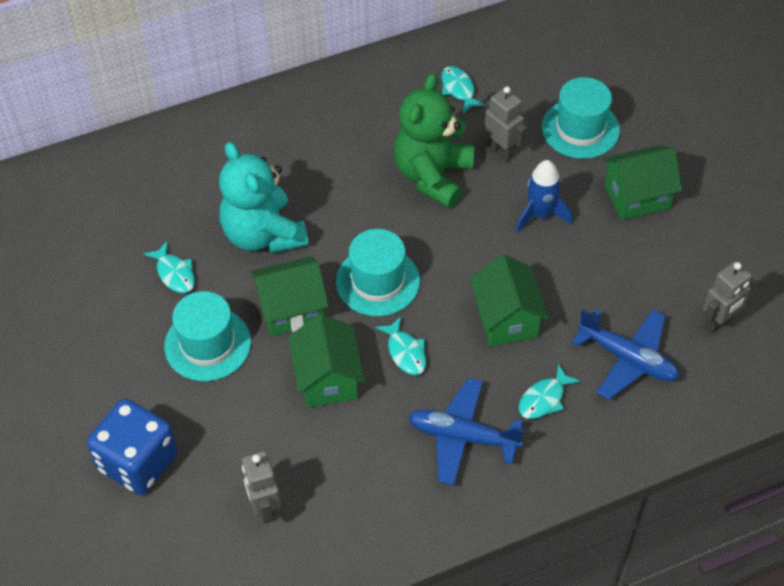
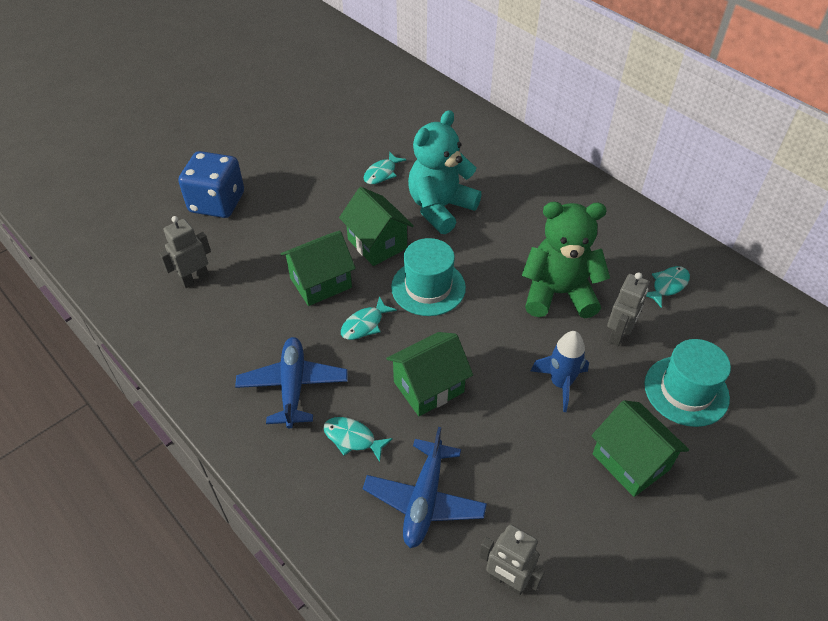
camera: 70 degrees right, 5 degrees down
turquoise hat [164,291,251,381] -> none

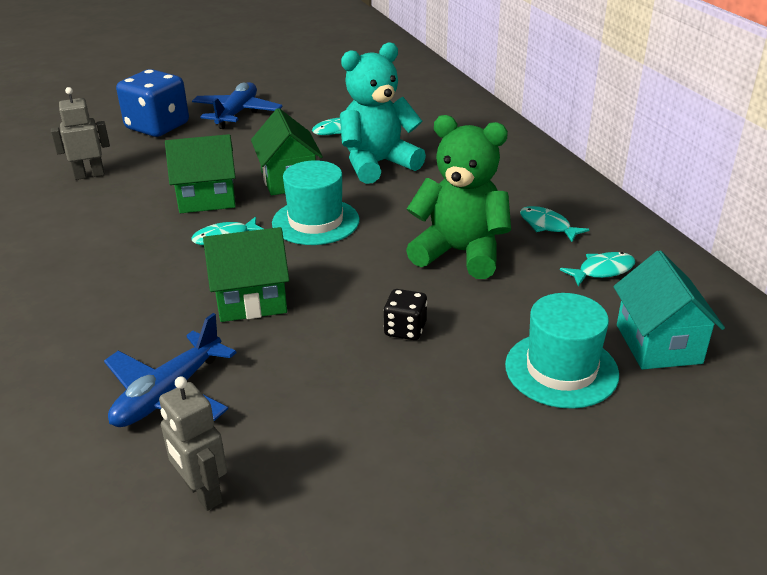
camera: 20 degrees right, 15 degrees down
blue plane [235,337,348,429] -> blue plane moved to [192,82,283,129]
turquoise fish [323,417,393,462] -> turquoise fish moved to [520,206,589,242]
blue rocket [531,331,589,412] -> black dice [383,289,427,340]
green house [591,400,689,497] -> none
grey robot [607,272,649,346] -> none
none -> turquoise house [613,250,725,369]

